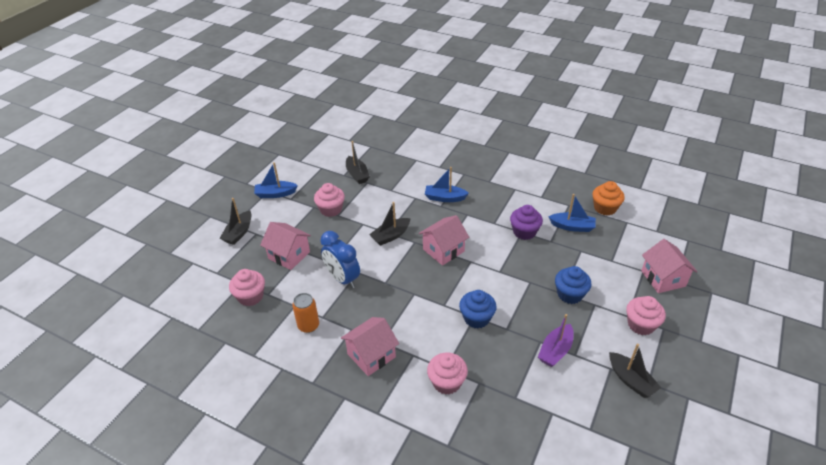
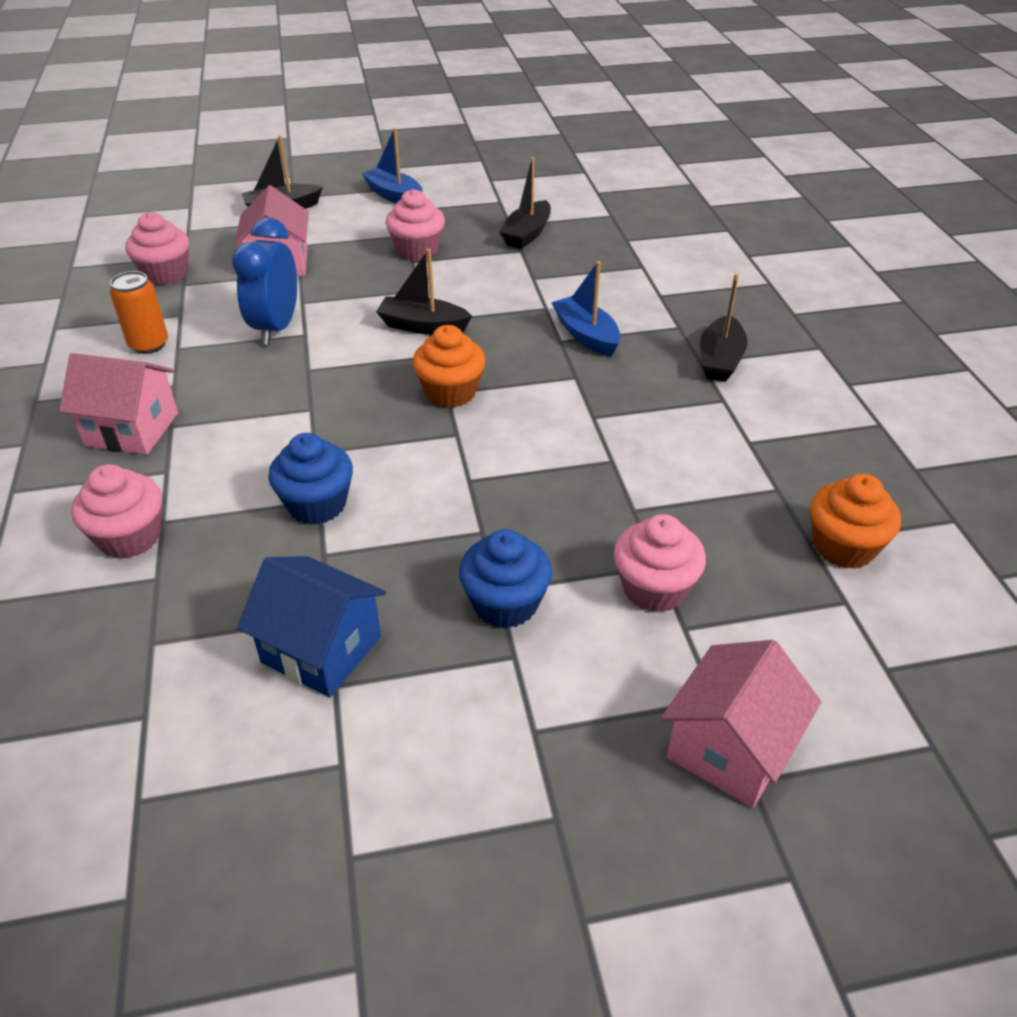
camera: 50 degrees right, 0 degrees up
pink house [419,215,469,266] -> orange cupcake [413,325,485,408]
purple cupcake [510,205,543,240] -> none
purple boat [538,314,574,367] -> blue house [237,556,386,697]
blue boat [548,194,596,232] -> none
black boat [609,344,661,398] -> black boat moved to [700,273,748,382]
pink cupcake [626,296,666,335] -> pink cupcake moved to [614,514,706,612]

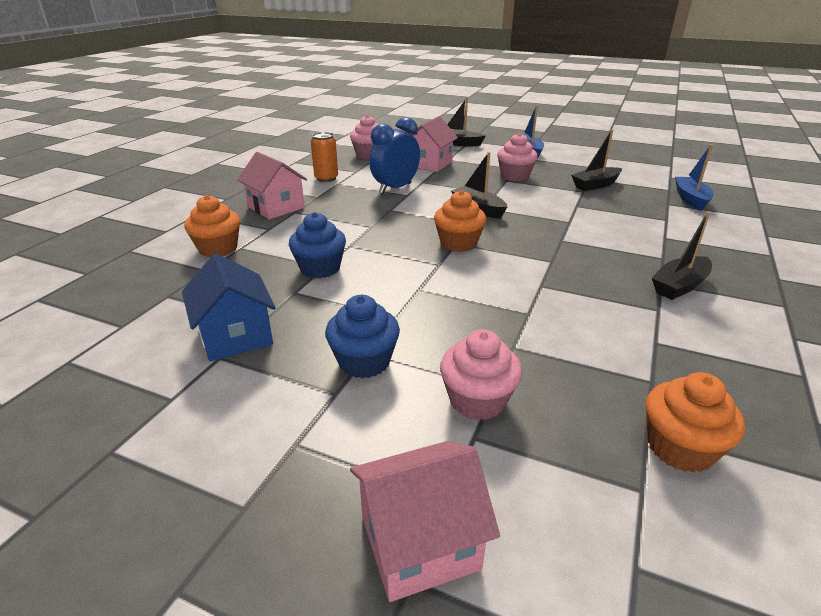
camera: 35 degrees right, 10 degrees down
pink cupcake [71,464,162,559] -> orange cupcake [184,195,240,257]
blue boat [551,261,621,357] -> blue boat moved to [675,144,713,211]

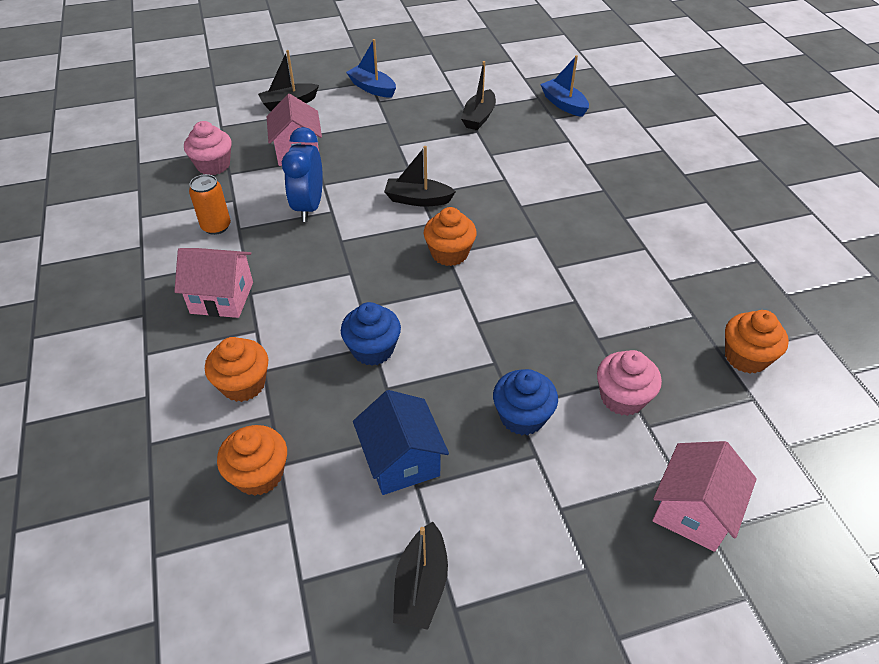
camera: 40 degrees left, 15 degrees up
blue house [182,254,276,362] -> blue house turned 45 degrees clockwise [353,390,449,495]
pink cupcake [497,133,538,181] -> none
black boat [652,211,712,300] -> black boat moved to [393,522,448,630]
none -> orange cupcake [217,425,287,496]

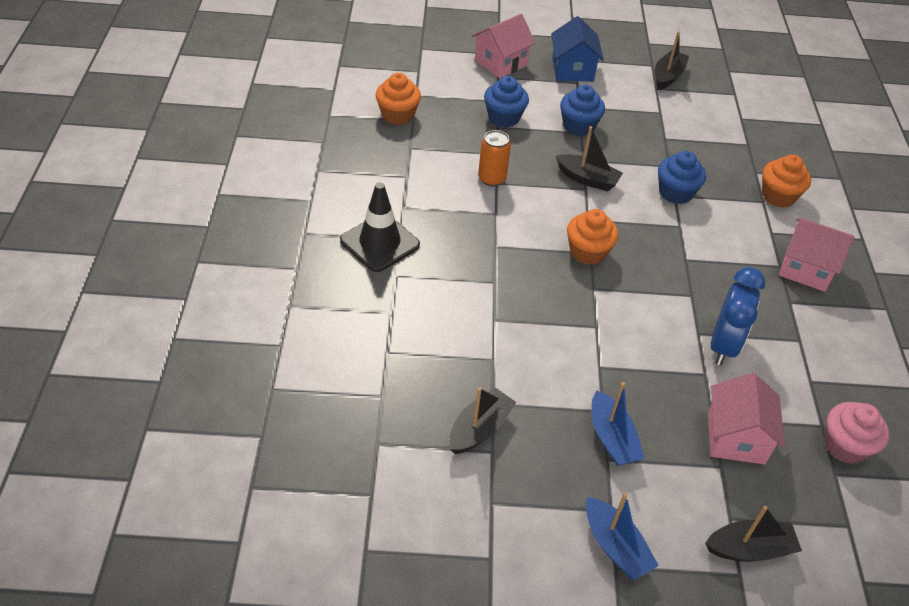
camera: 165 degrees left, 0 degrees up
orange can [189,174,231,235] -> orange can moved to [478,130,511,186]
orange cupcake [217,425,287,496] -> none
blue house [353,390,449,495] -> blue house moved to [551,16,604,82]
black boat [384,146,456,207] -> black boat moved to [556,126,623,191]
blue boat [540,55,589,117] -> blue boat moved to [592,382,645,466]
pink cupcake [597,350,662,416] -> blue cupcake [484,76,529,128]
none -> black traffic cone [340,182,420,272]

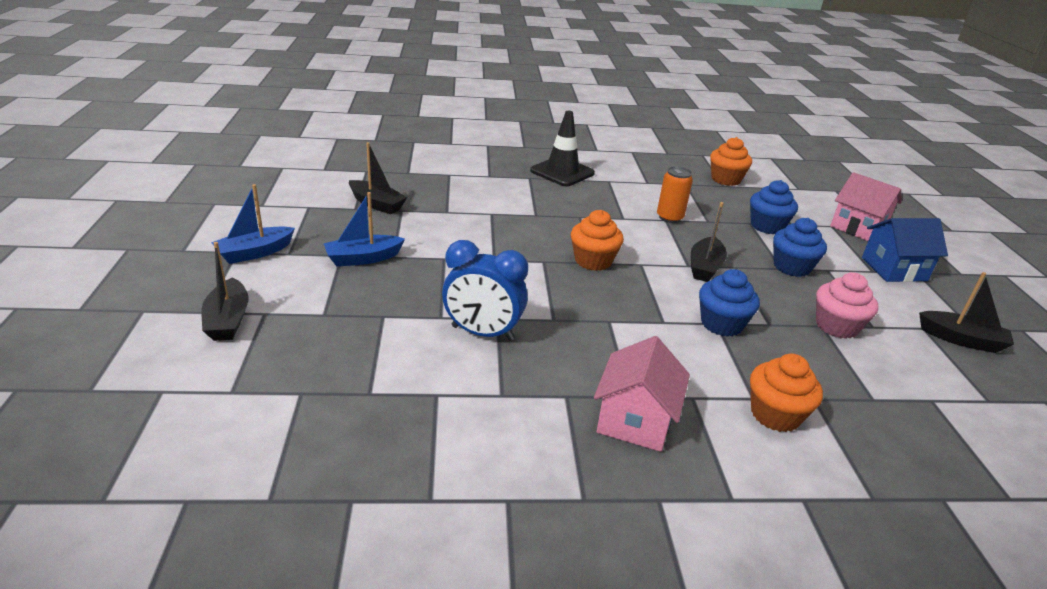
camera: 85 degrees right, 15 degrees down
pink house [708,373,785,465] -> none
pink cupcake [824,402,889,464] -> pink cupcake moved to [816,272,878,339]

